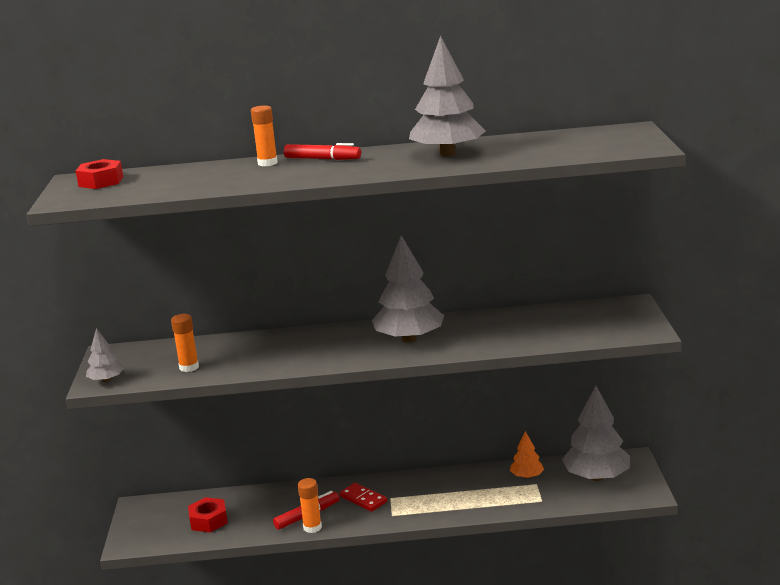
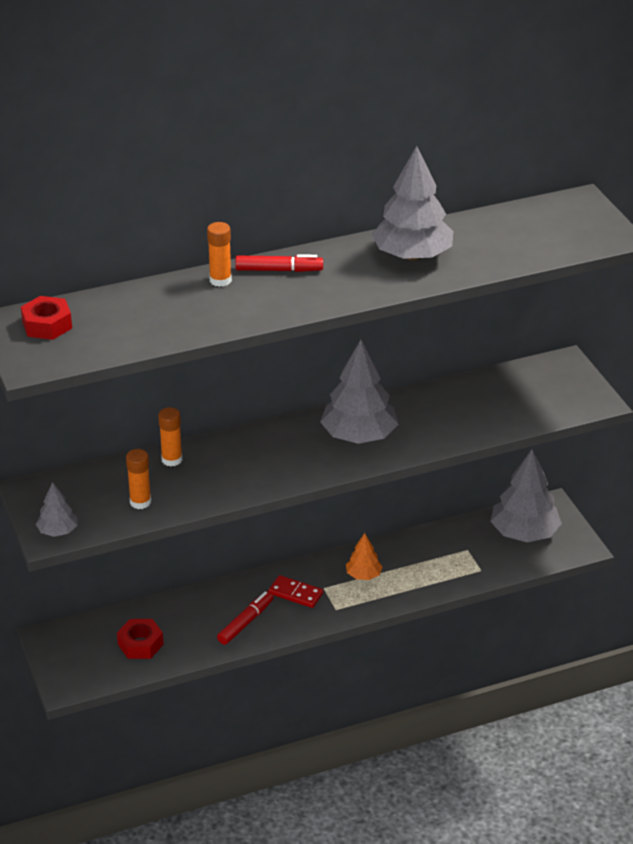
camera: 20 degrees left, 15 degrees up
orange glue stick [298,478,322,533] -> orange glue stick moved to [158,407,182,467]
orange tree [510,431,544,478] -> orange tree moved to [346,533,383,580]

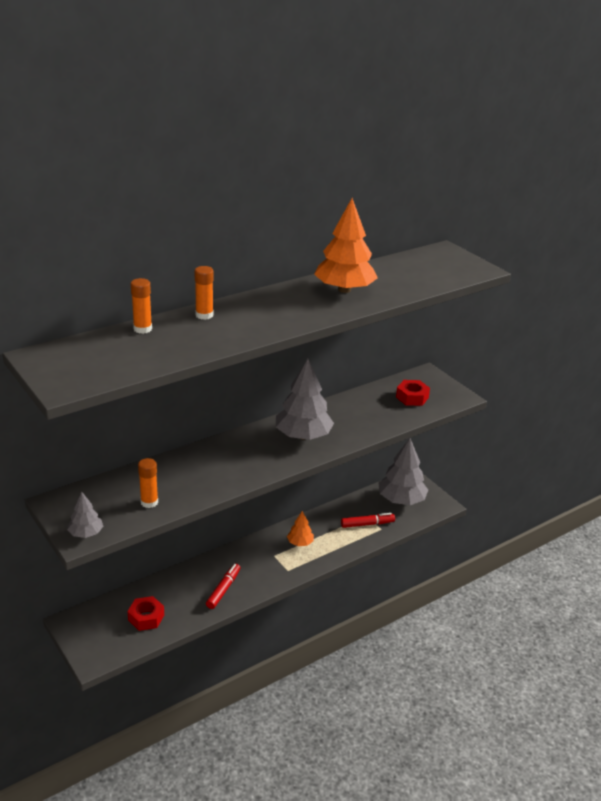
camera: 15 degrees left, 5 degrees down
red nut [21,296,72,340] -> red nut moved to [396,380,430,406]
orange glue stick [158,407,182,467] -> orange glue stick moved to [131,278,152,334]
red marker [235,254,323,272] -> red marker moved to [341,513,395,528]
red domino [269,575,323,608] -> none
grey tree [372,146,453,261] -> orange tree [314,198,378,293]

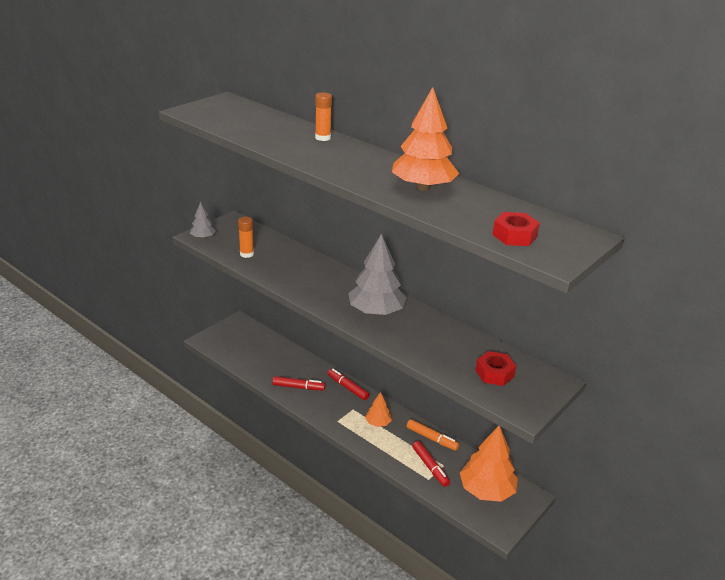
camera: 75 degrees right, 0 degrees up
red nut [127,596,164,631] -> red nut moved to [492,212,540,246]
orange glue stick [131,278,152,334] -> none
grey tree [378,438,428,505] -> orange tree [460,426,518,502]
none -> red marker [328,369,369,400]
none -> orange marker [407,419,459,451]

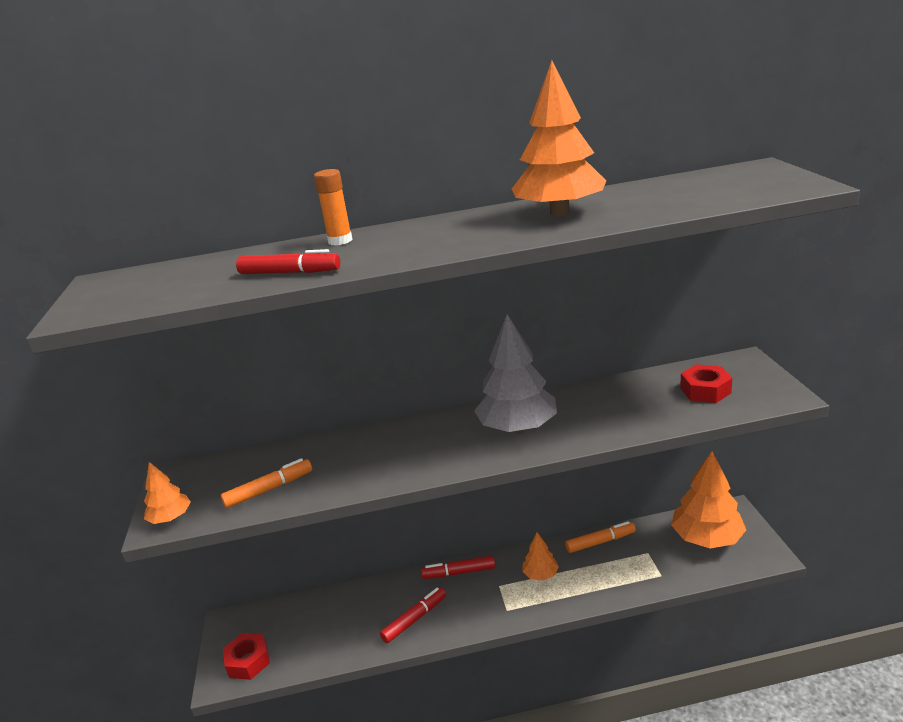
camera: 45 degrees left, 5 degrees down
grey tree [190,202,216,239] -> orange tree [144,462,191,524]
orange glue stick [238,217,254,258] -> orange marker [221,458,312,508]
red marker [412,441,450,487] -> red marker moved to [236,249,340,274]
red nut [492,212,540,246] -> red nut moved to [223,633,270,680]

